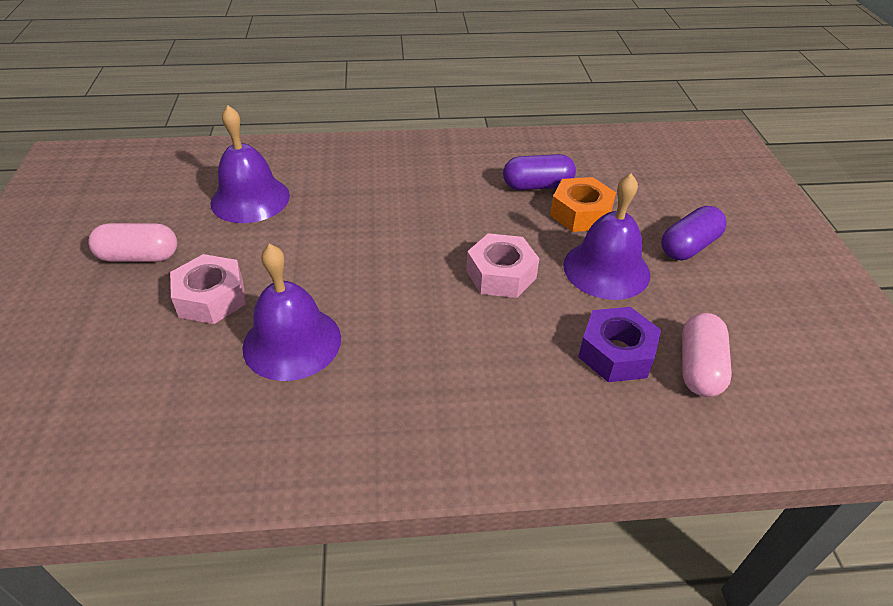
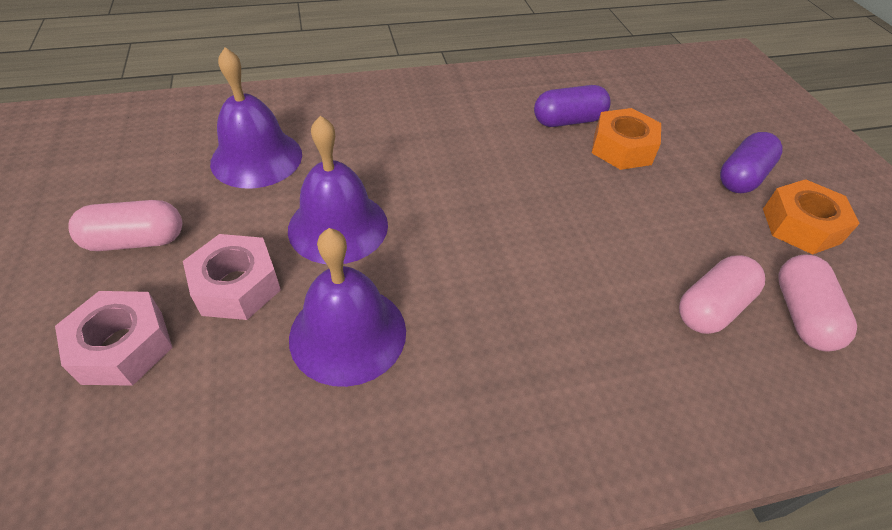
camera: 10 degrees left, 5 degrees up
pink nut [466,233,540,298] -> pink nut moved to [55,291,173,386]
purple bell [563,174,650,300] -> purple bell moved to [288,116,388,264]
purple nut [578,307,661,382] -> pink capsule [679,255,765,334]
none -> orange nut [763,179,860,255]

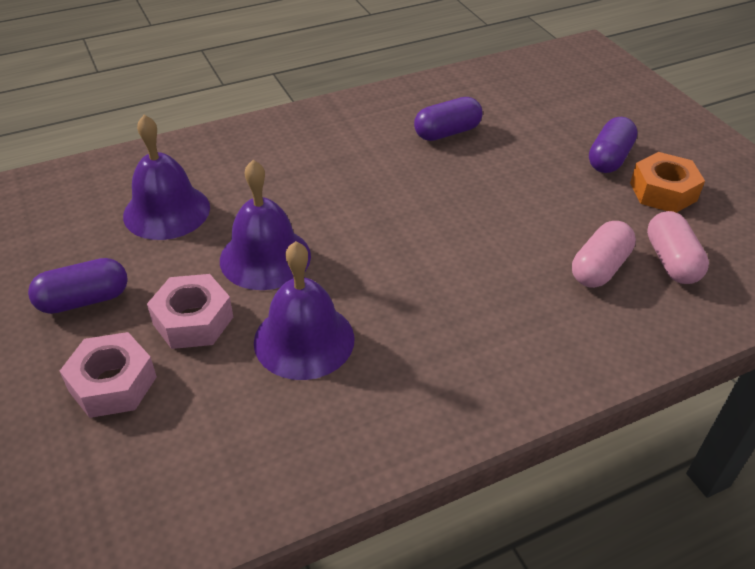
camera: 10 degrees left, 5 degrees down
pink capsule [68,200,182,251] -> purple capsule [28,258,128,314]
orange nut [592,108,661,170] -> none

